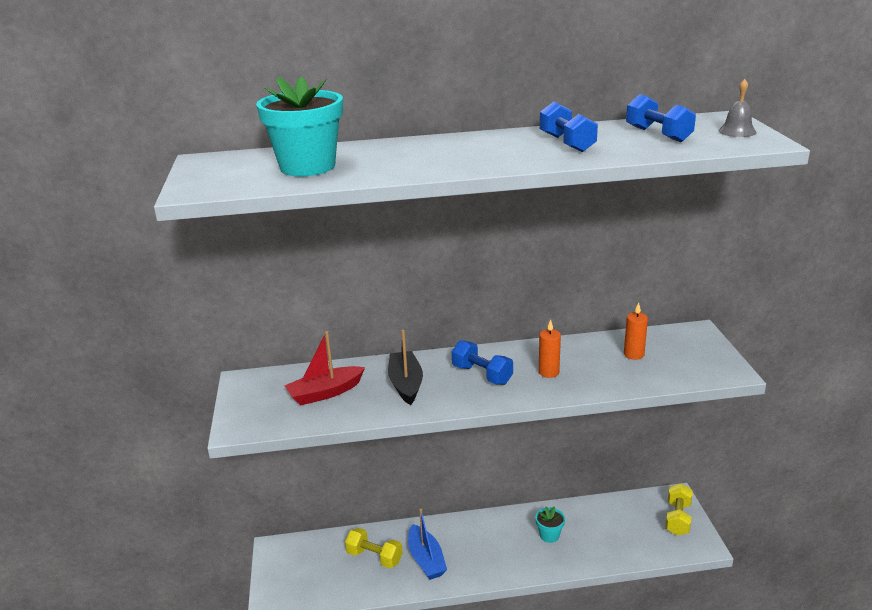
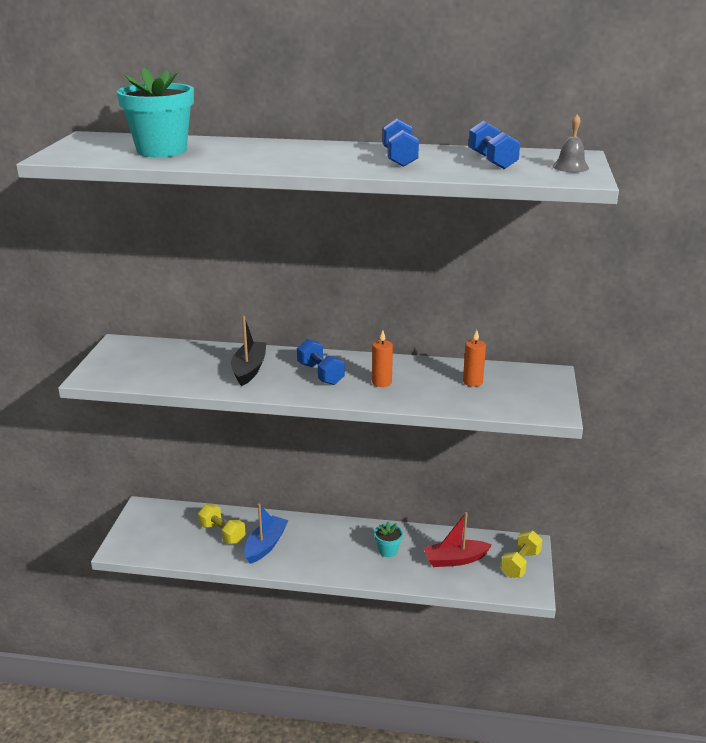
camera: 15 degrees right, 0 degrees up
red boat [284,331,365,406] -> red boat moved to [423,512,492,567]
blue boat [408,509,447,580] -> blue boat turned 150 degrees counterclockwise [244,503,289,564]

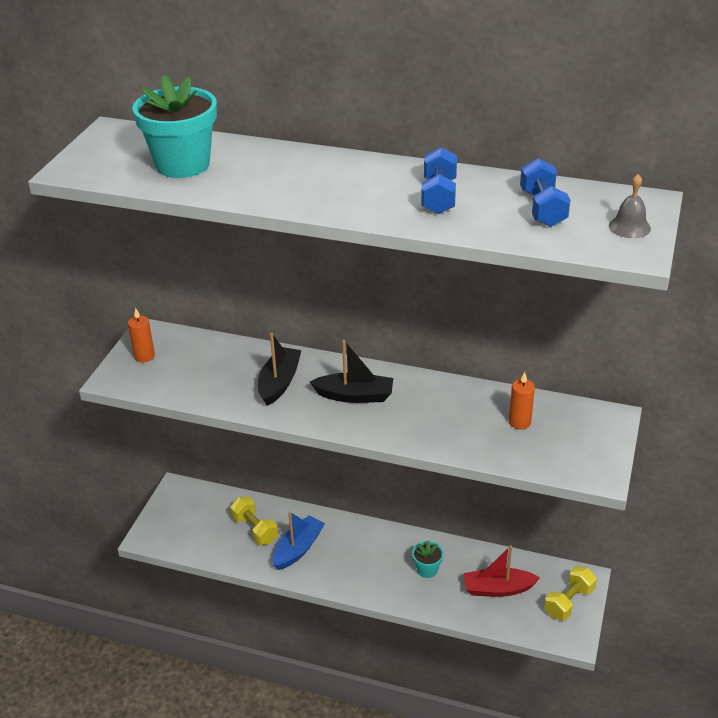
camera: 10 degrees right, 10 degrees up
blue dumbbell [297,339,345,385] -> black boat [310,340,393,403]
orange candle [372,330,393,387] -> orange candle moved to [128,308,155,362]

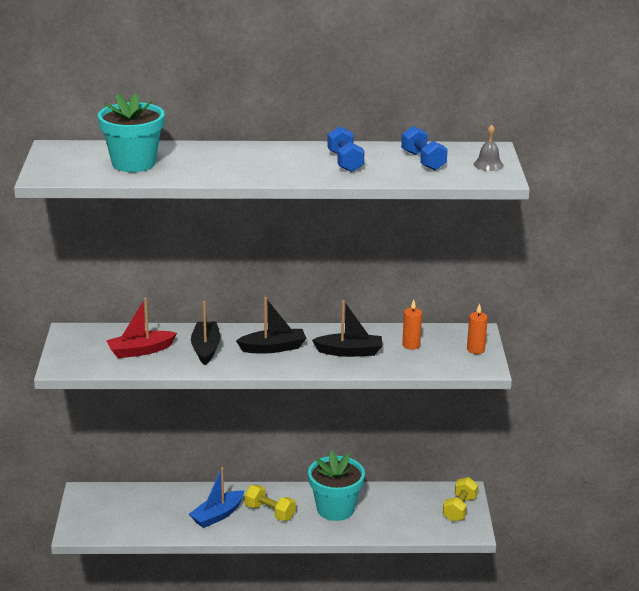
camera: 20 degrees left, 10 degrees down
orange candle [128,308,155,362] -> orange candle moved to [467,303,488,354]
yellow dumbbell [230,497,278,545] -> yellow dumbbell moved to [245,485,296,521]
blue boat [273,511,325,570] -> blue boat turned 150 degrees counterclockwise [189,467,244,528]
turquoise flower pot [412,540,444,578] -> turquoise flower pot [308,451,365,521], size x2.06
red boat [463,545,540,597] -> red boat moved to [106,298,177,358]
none -> black boat [312,300,382,357]

